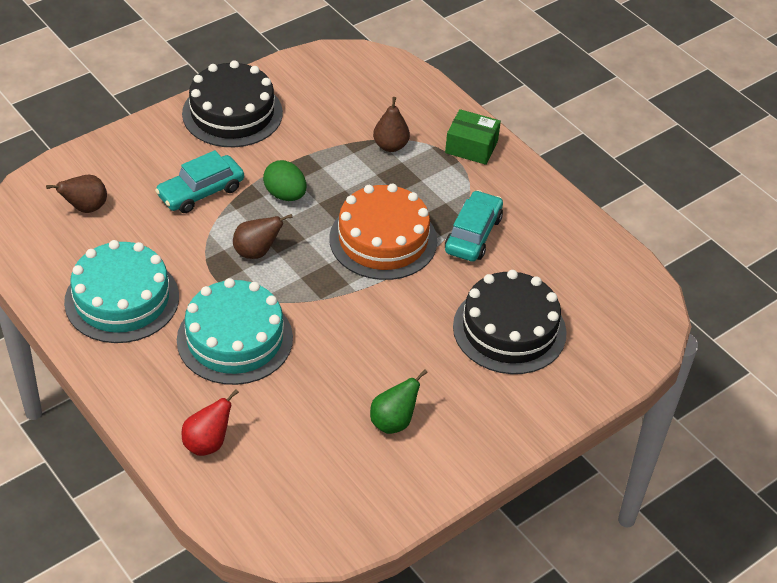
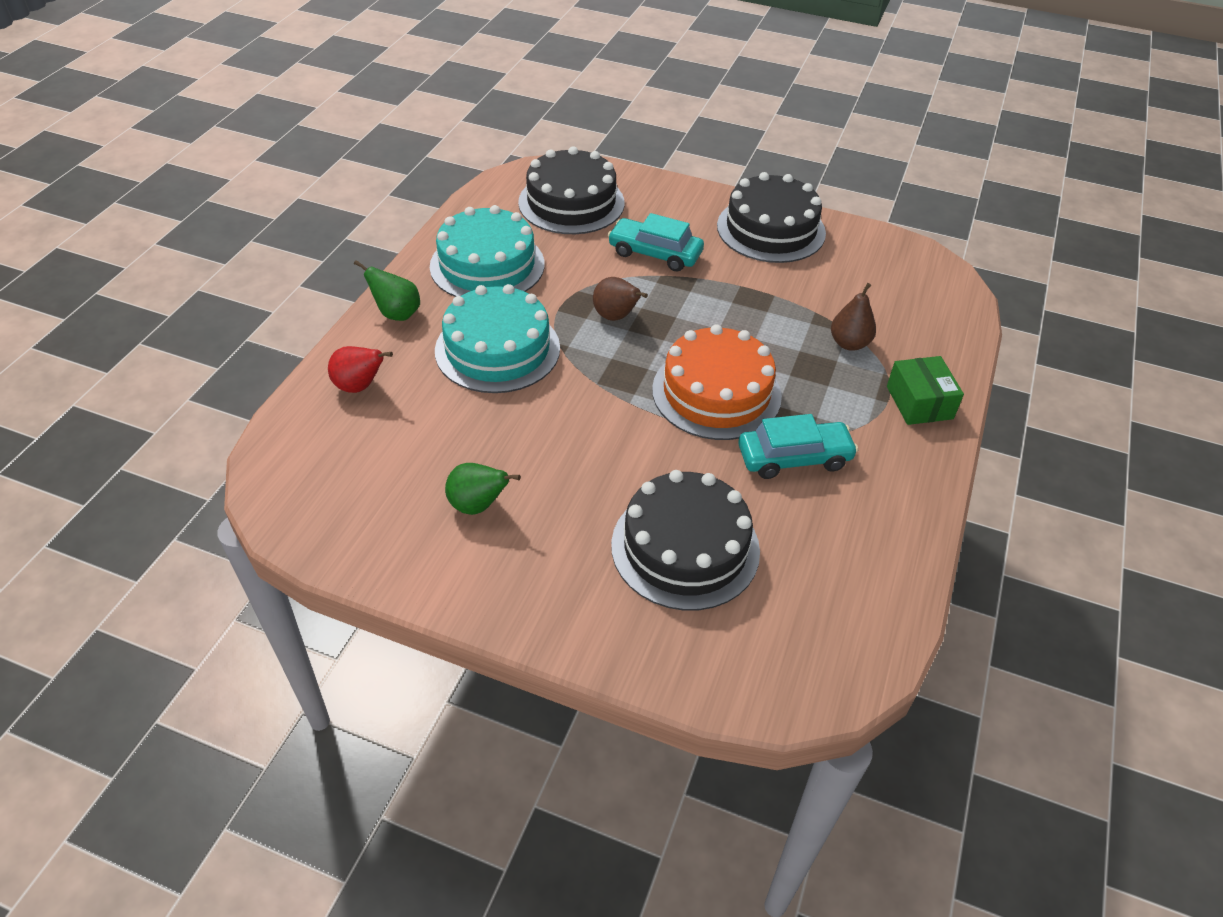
camera: 60 degrees right, 0 degrees up
brown pear [46,175,107,213] -> black cake [518,146,624,234]
green egg [263,160,307,201] -> none
none -> green pear [354,260,420,321]

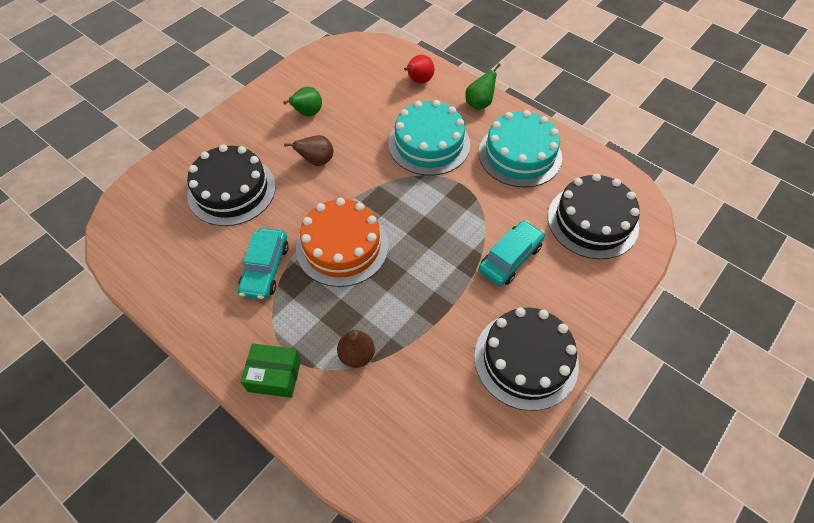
camera: 110 degrees right, 10 degrees up
brown pear [593,277,648,321] -> brown pear moved to [284,135,333,166]

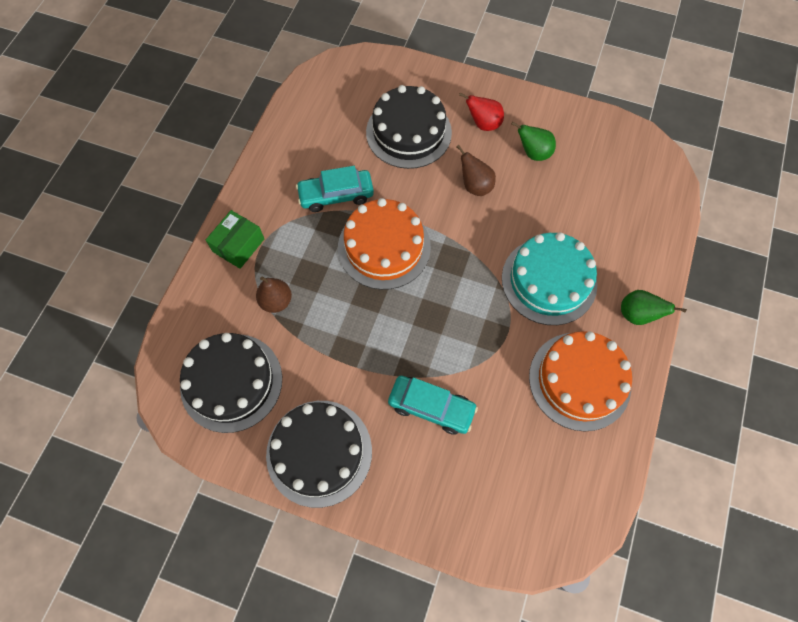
camera: 70 degrees right, 10 degrees up
green box [241,343,301,398] -> green box turned 45 degrees clockwise [206,210,264,269]
red pear [404,55,434,84] -> red pear moved to [459,92,504,131]
turquoise cake [479,110,562,188] -> orange cake [529,331,632,432]
black cake [548,173,640,259] -> black cake moved to [180,333,282,433]

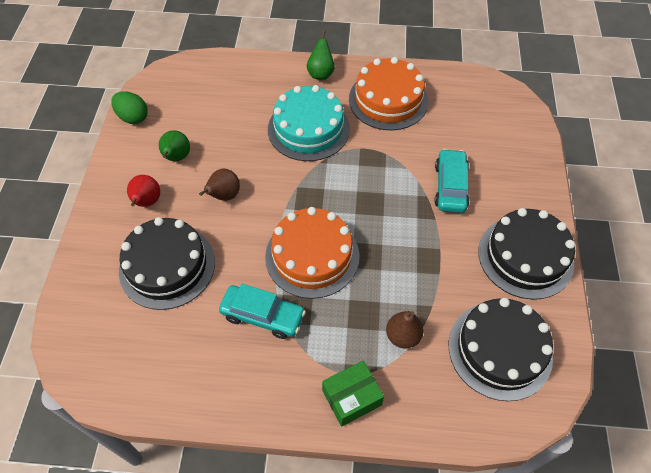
camera: 105 degrees left, 10 degrees down
green box [206,210,264,269] -> green box turned 45 degrees counterclockwise [322,361,384,427]
turquoise car [296,166,374,212] -> turquoise car turned 45 degrees counterclockwise [219,284,306,339]
none -> green egg [111,91,148,124]

